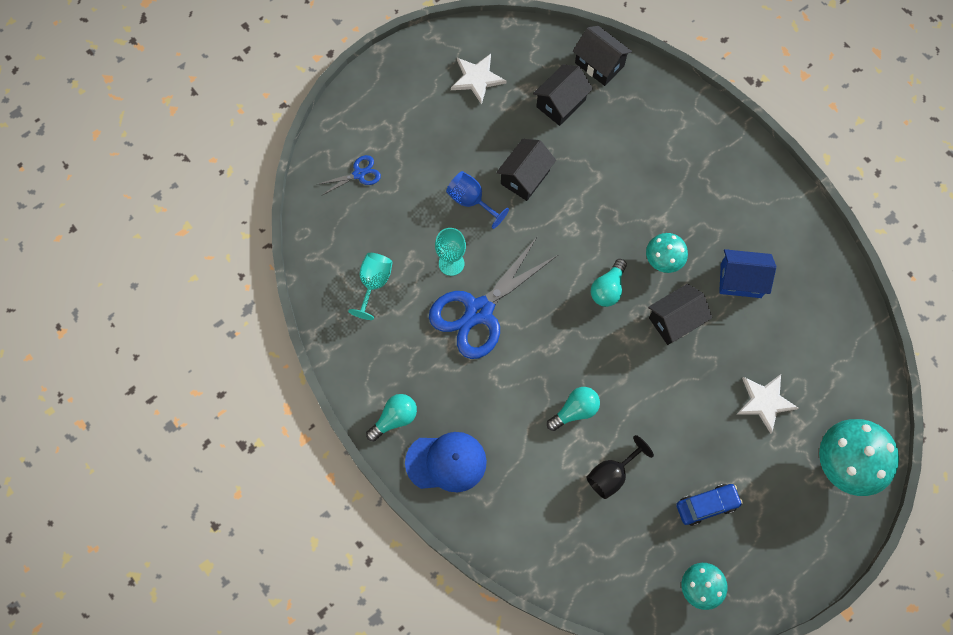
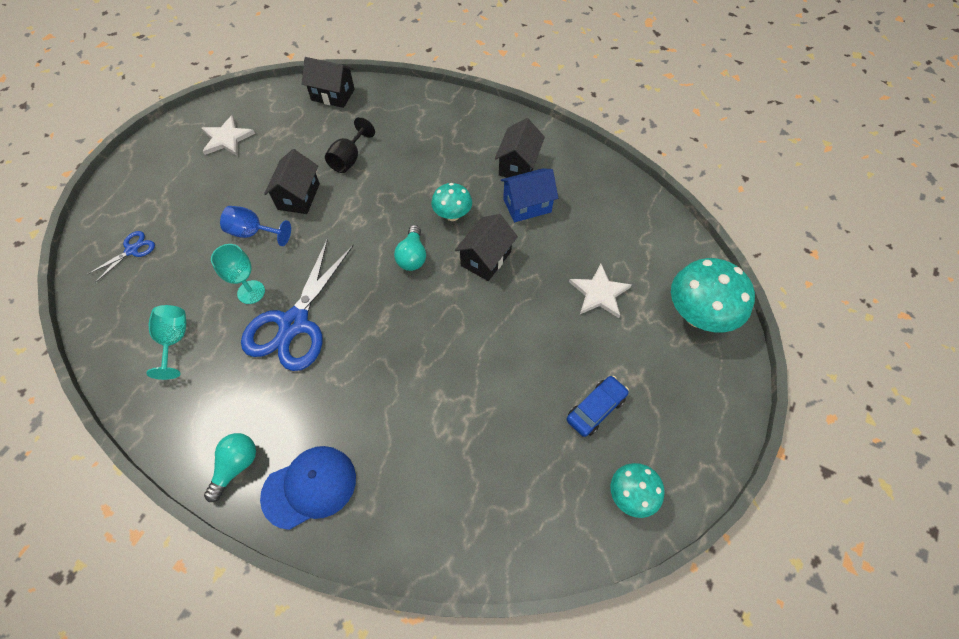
camera: 25 degrees left, 10 degrees down
black house [533,65,593,126] -> black house moved to [495,118,545,178]
turquoise light bulb [547,387,600,431] -> none
black goblet [586,435,654,499] -> black goblet moved to [325,117,375,173]

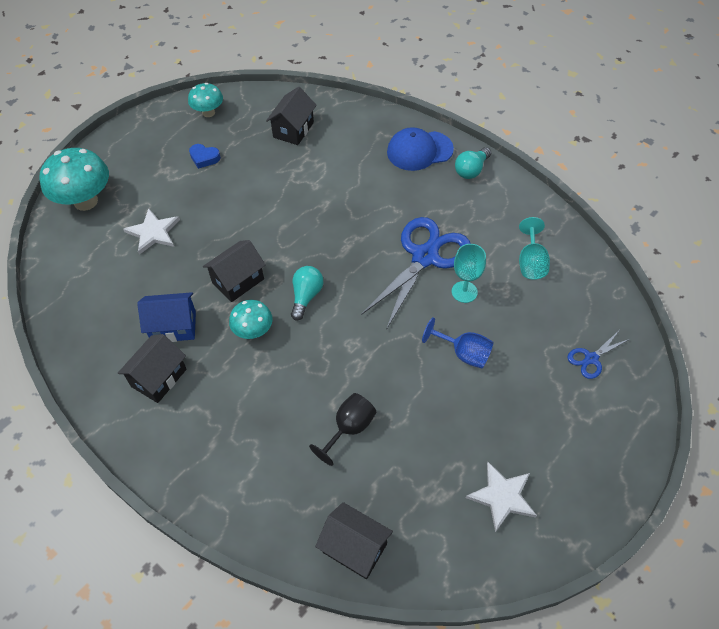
camera: 165 degrees left, 5 degrees down
black house [264,149,320,214] -> black house moved to [266,87,317,145]
blue car [566,376,629,437] -> blue heart [189,144,221,169]

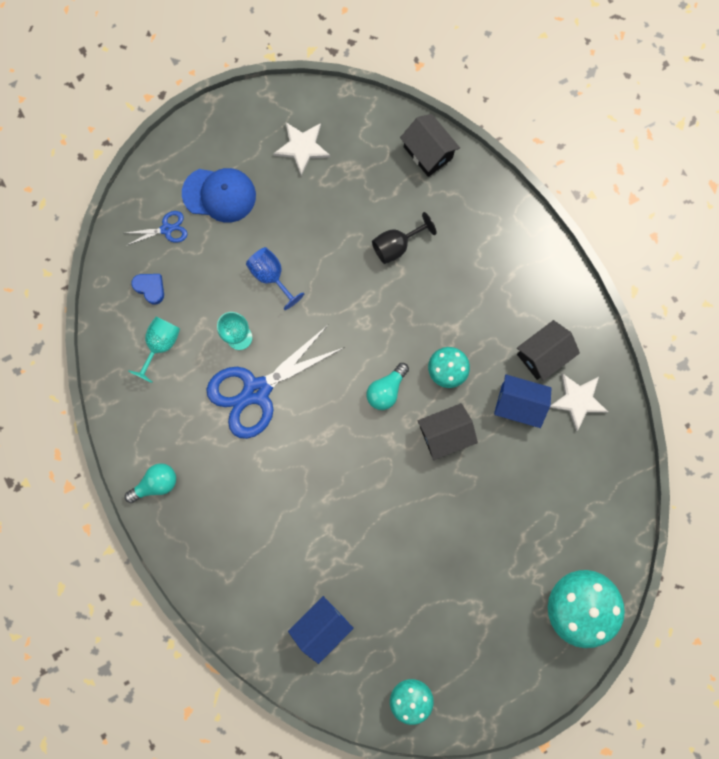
camera: 160 degrees left, 25 degrees up
white star [123,208,180,255] -> white star moved to [550,373,608,431]
blue heart [189,144,221,169] -> blue heart moved to [131,274,164,305]
black house [266,87,317,145] -> blue house [288,596,354,664]
blue cap [387,127,454,171] -> blue cap moved to [182,168,256,223]

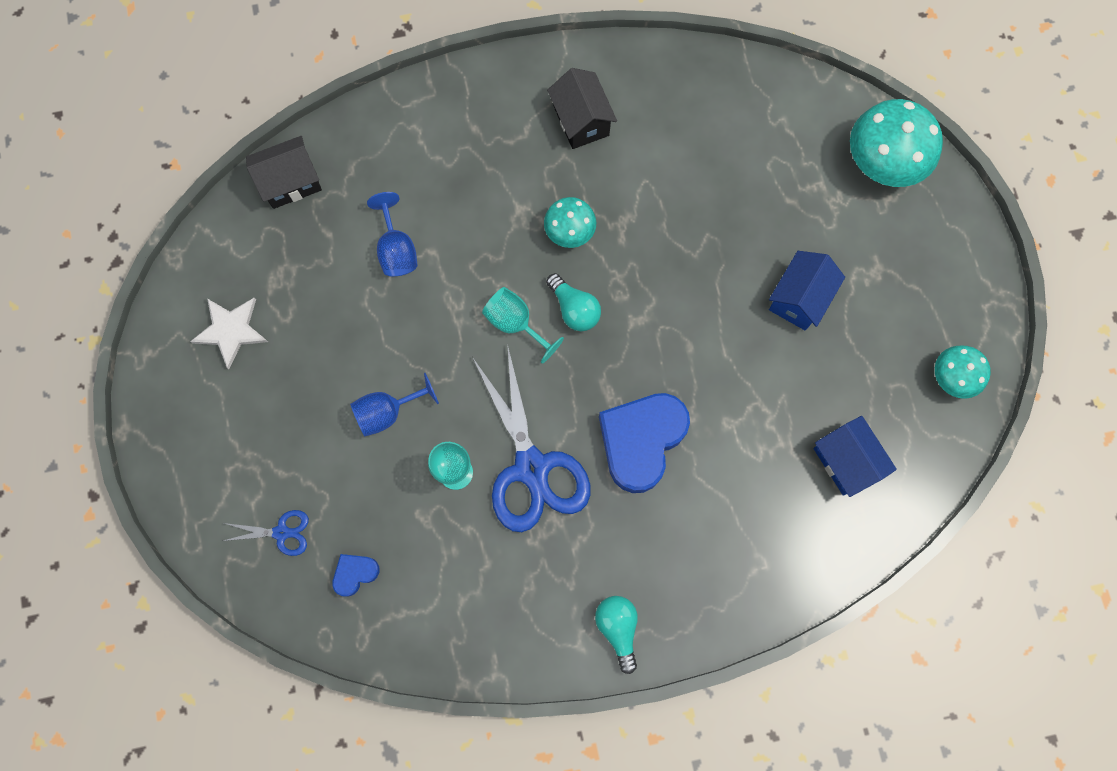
camera: 75 degrees left, 5 degrees down
blue scissors [126,211,187,245] -> blue scissors turned 90 degrees clockwise [223,510,309,556]
turquoise goblet [128,317,180,383] -> turquoise goblet moved to [482,287,564,364]
blue cap [182,168,256,223] -> none
black goblet [372,212,437,264] -> blue goblet [367,192,417,276]
black house [418,403,478,460] -> none
blue house [494,374,551,428] -> blue house moved to [769,251,845,331]
white star [550,373,608,431] -> none
none -> blue heart [599,393,690,493]

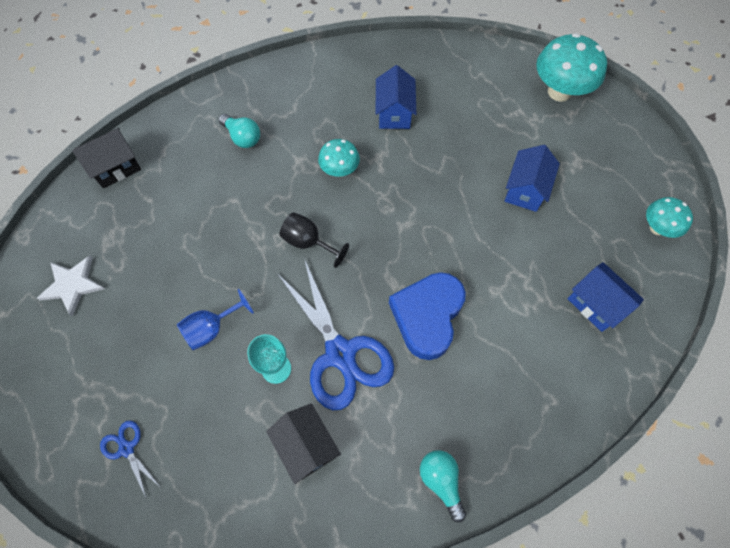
camera: 10 degrees left, 10 degrees down
blue scissors [223,510,309,556] -> blue scissors turned 120 degrees counterclockwise [100,420,160,498]
blue heart [332,554,379,596] -> none
blue goblet [367,192,417,276] -> none
turquoise goblet [482,287,564,364] -> black goblet [280,212,349,268]
turquoise light bulb [546,273,601,331] -> turquoise light bulb moved to [219,114,260,148]
black house [547,68,617,149] -> black house moved to [266,403,341,484]
none -> blue house [376,65,416,129]

